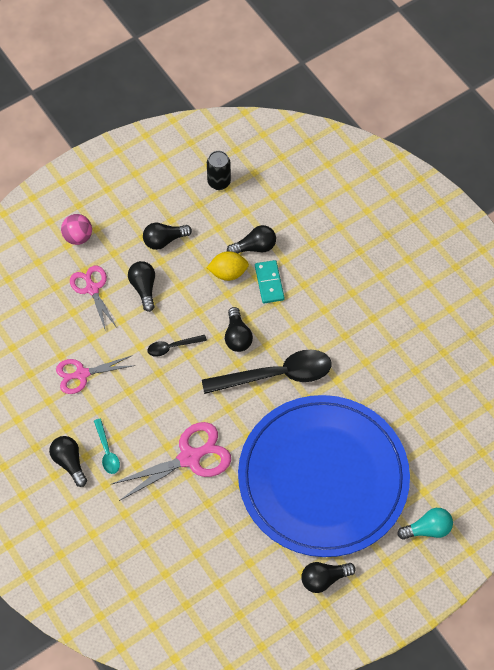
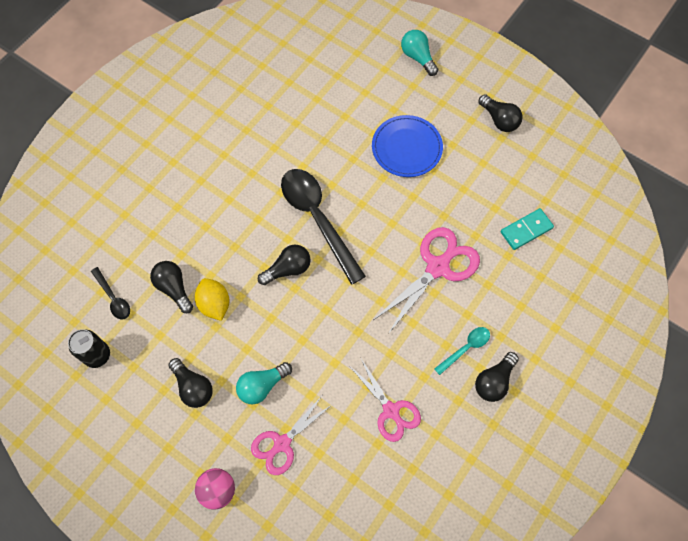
camera: 110 degrees left, 5 degrees up
pink scissors [112,422,231,501] -> pink scissors turned 90 degrees clockwise [373,227,480,334]
black light bulb [128,261,155,312] -> turquoise light bulb [236,362,292,405]
black spoon [147,335,207,357] -> black spoon moved to [91,267,130,319]
blue plate [238,395,410,557] -> blue plate [372,115,443,177], size x0.43
turquoise domino [255,260,285,303] -> turquoise domino moved to [501,208,554,250]

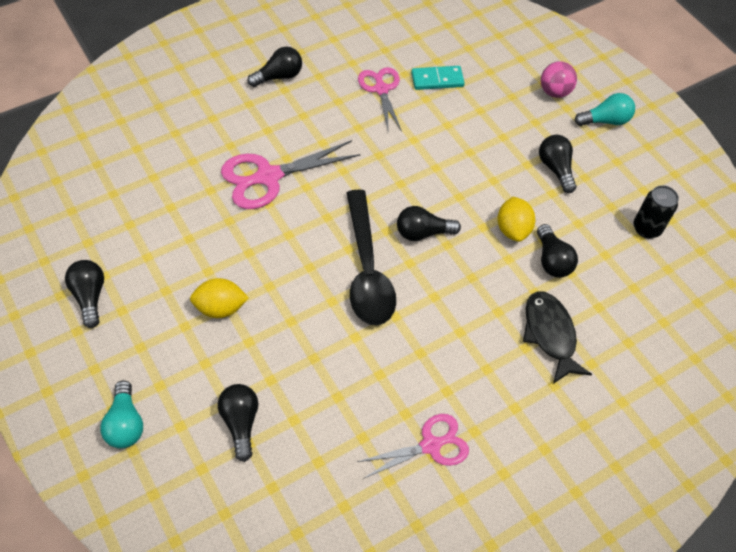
camera: 160 degrees left, 10 degrees down
black spoon [91,267,130,319] -> none
turquoise light bulb [236,362,292,405] -> turquoise light bulb moved to [575,93,635,126]
pink scissors [251,396,332,475] -> pink scissors moved to [357,414,469,479]
blue plate [372,115,443,177] -> yellow lemon [190,278,249,318]
turquoise spoon [434,327,490,375] -> none
turquoise domino [501,208,554,250] -> turquoise domino moved to [411,66,465,90]
none -> black light bulb [218,384,259,462]
none -> black fish [523,291,592,384]

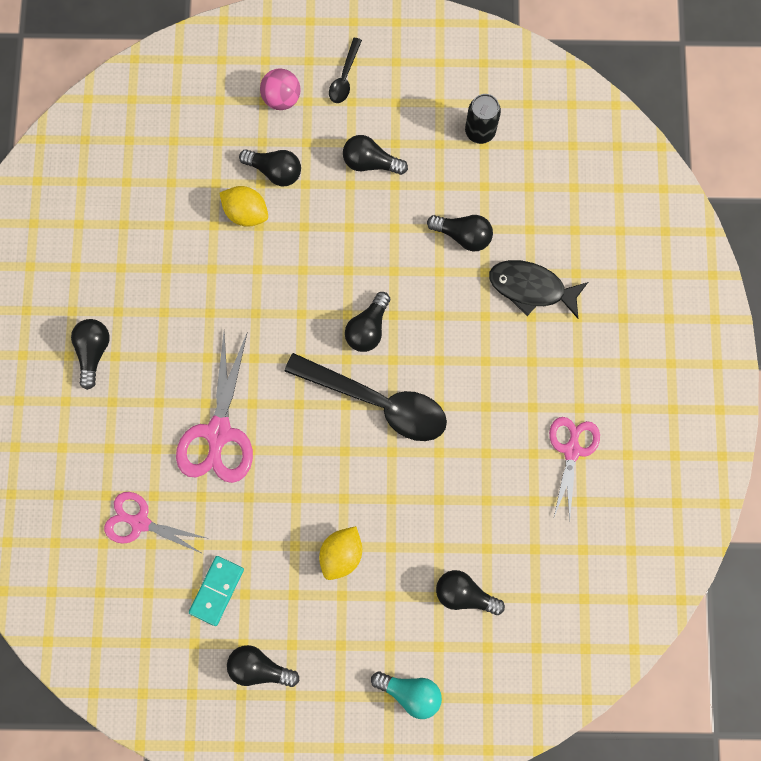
camera: 55 degrees left, 20 degrees up
pink scissors [358,67,402,132] -> pink scissors moved to [104,492,210,554]
turquoise domino [411,66,465,90] -> turquoise domino moved to [189,556,244,626]
yellow lemon [497,197,535,242] -> yellow lemon moved to [220,186,268,227]
turquoise light bulb [575,93,635,126] -> black spoon [329,38,362,103]
none -> black light bulb [239,149,301,186]

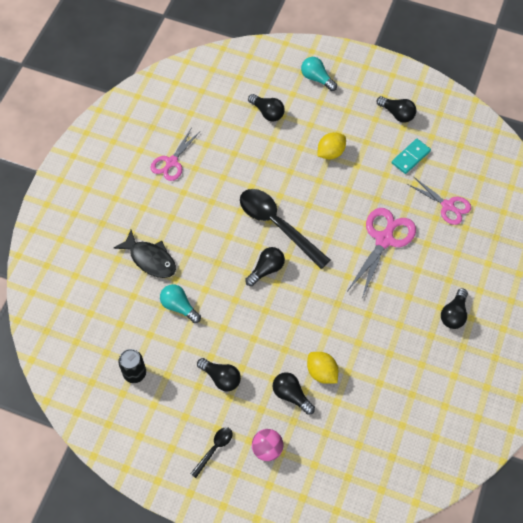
camera: 160 degrees left, 15 degrees down
black light bulb [427,215,493,252] -> turquoise light bulb [160,284,201,323]

